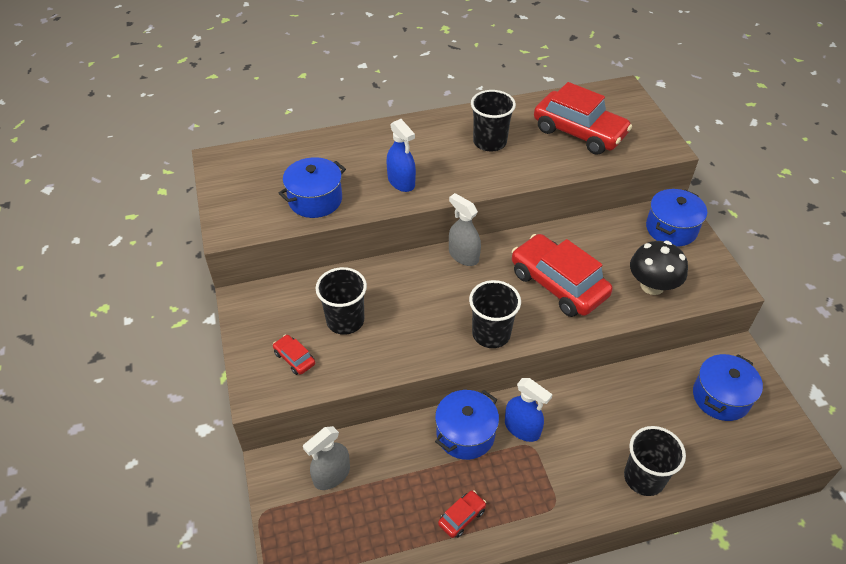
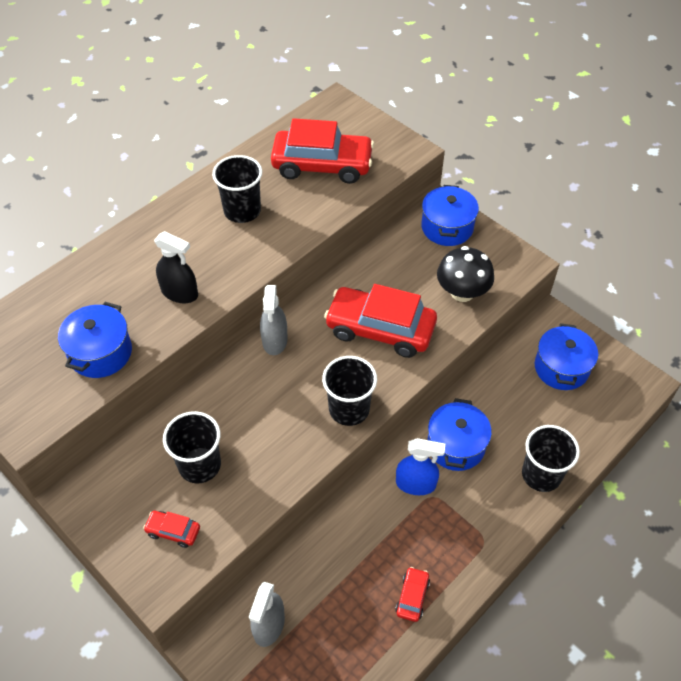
camera: 30 degrees left, 5 degrees up
blue spray bottle [386,119,416,192] -> black spray bottle [154,231,198,303]
blue pot [435,390,499,460] -> blue pot moved to [427,398,492,471]
grey spray bottle [449,193,481,266] -> grey spray bottle turned 105 degrees counterclockwise [260,285,288,355]

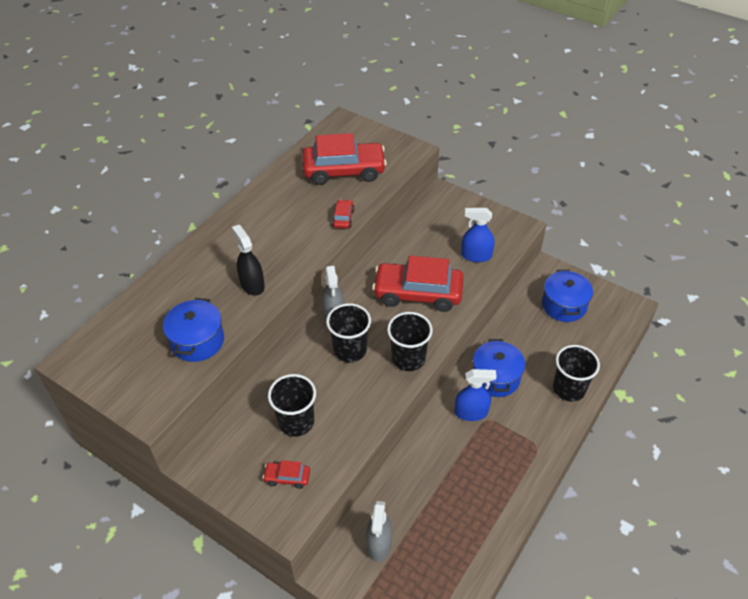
camera: 10 degrees left, 5 degrees down
black spray bottle [154,231,198,303] -> black spray bottle turned 135 degrees counterclockwise [232,225,265,296]
black cup [212,155,262,223] -> black cup moved to [326,303,371,362]
red car [395,567,430,622] -> red car moved to [332,199,355,229]
blue pot [421,185,479,246] -> none
black mushroom [437,246,494,302] -> blue spray bottle [461,208,495,262]

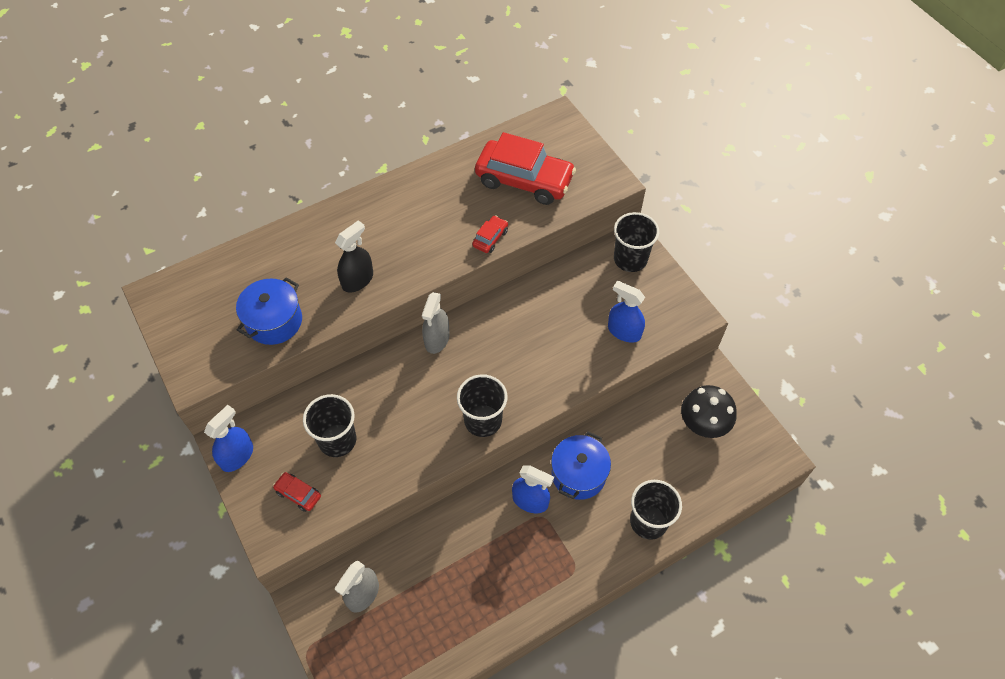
camera: 25 degrees right, 10 degrees up
black spray bottle [232,225,265,296] -> black spray bottle turned 45 degrees clockwise [335,220,373,293]
black cup [326,303,371,362] -> black cup moved to [614,212,659,272]
red car [372,256,463,312] -> none
blue pot [542,270,593,322] -> black mushroom [681,385,737,438]
none -> blue spray bottle [204,405,253,472]

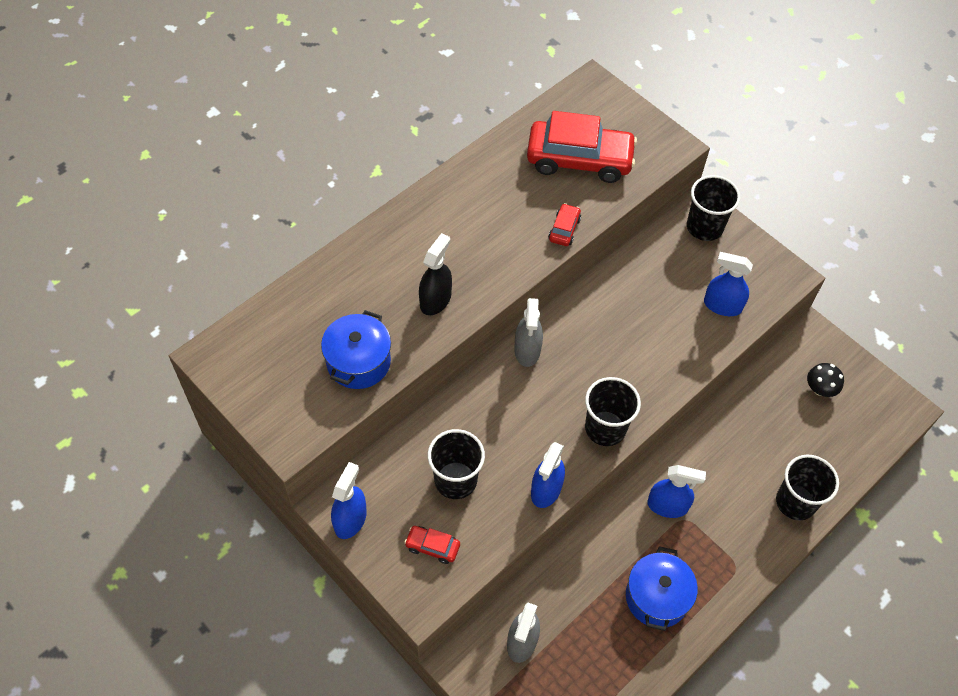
camera: 15 degrees left, 0 degrees up
blue pot [551,431,611,500] -> blue pot moved to [626,546,698,631]
black mushroom [681,385,737,438] -> black mushroom [807,363,844,397], size x0.62
none -> blue spray bottle [531,442,565,508]

